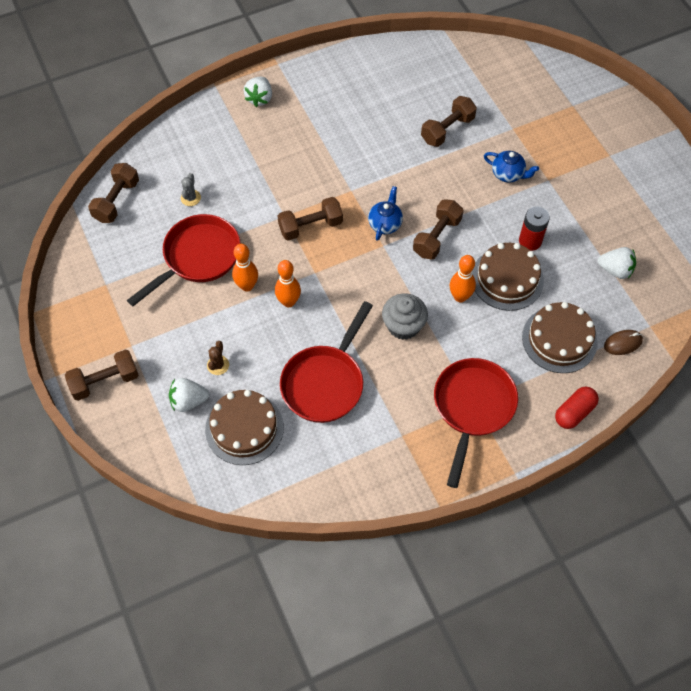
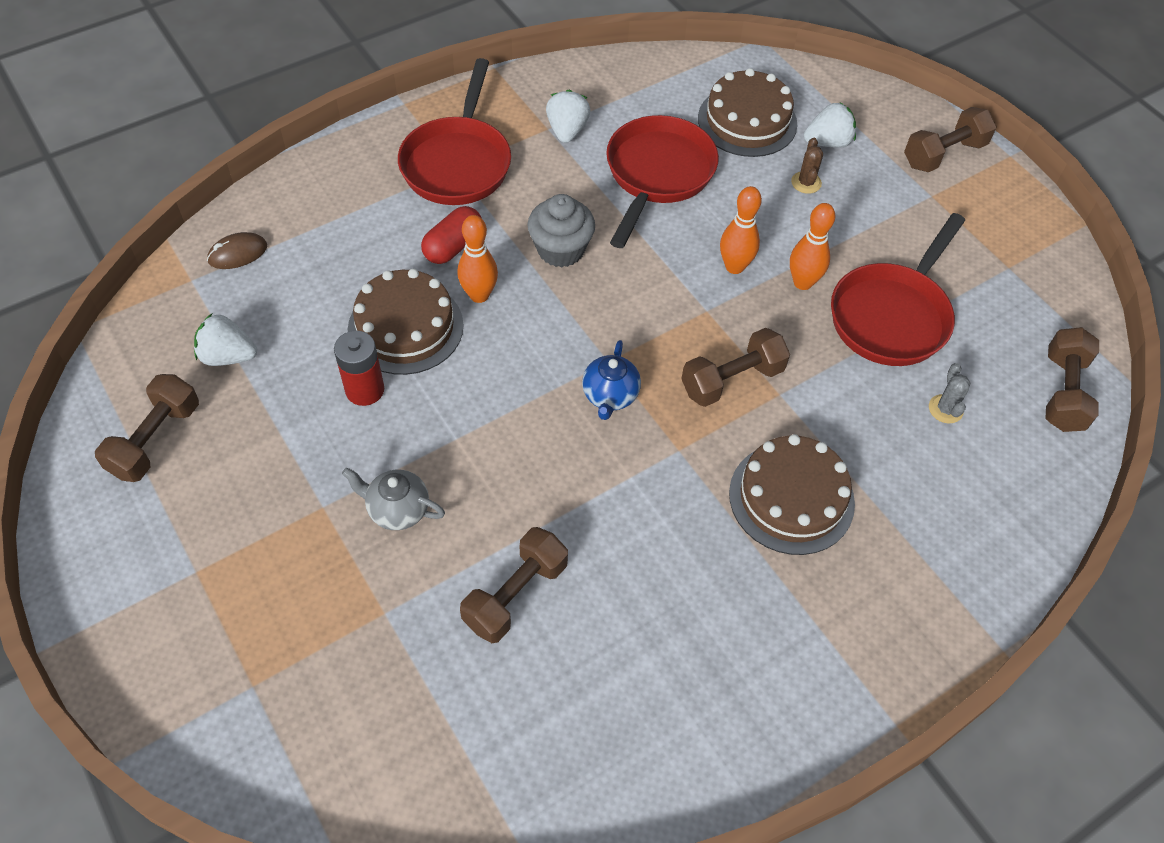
camera: 170 degrees right, 5 degrees down
white strawberry [244,77,272,107] -> white strawberry moved to [546,90,591,143]
brown dumbbell [413,199,463,259] -> brown dumbbell moved to [95,374,199,482]
blue teapot [484,151,539,182] -> grey teapot [342,467,445,530]
brown cake [522,302,598,373] -> brown cake moved to [729,434,855,555]
red capsule [555,386,599,429] -> red capsule moved to [421,206,481,264]

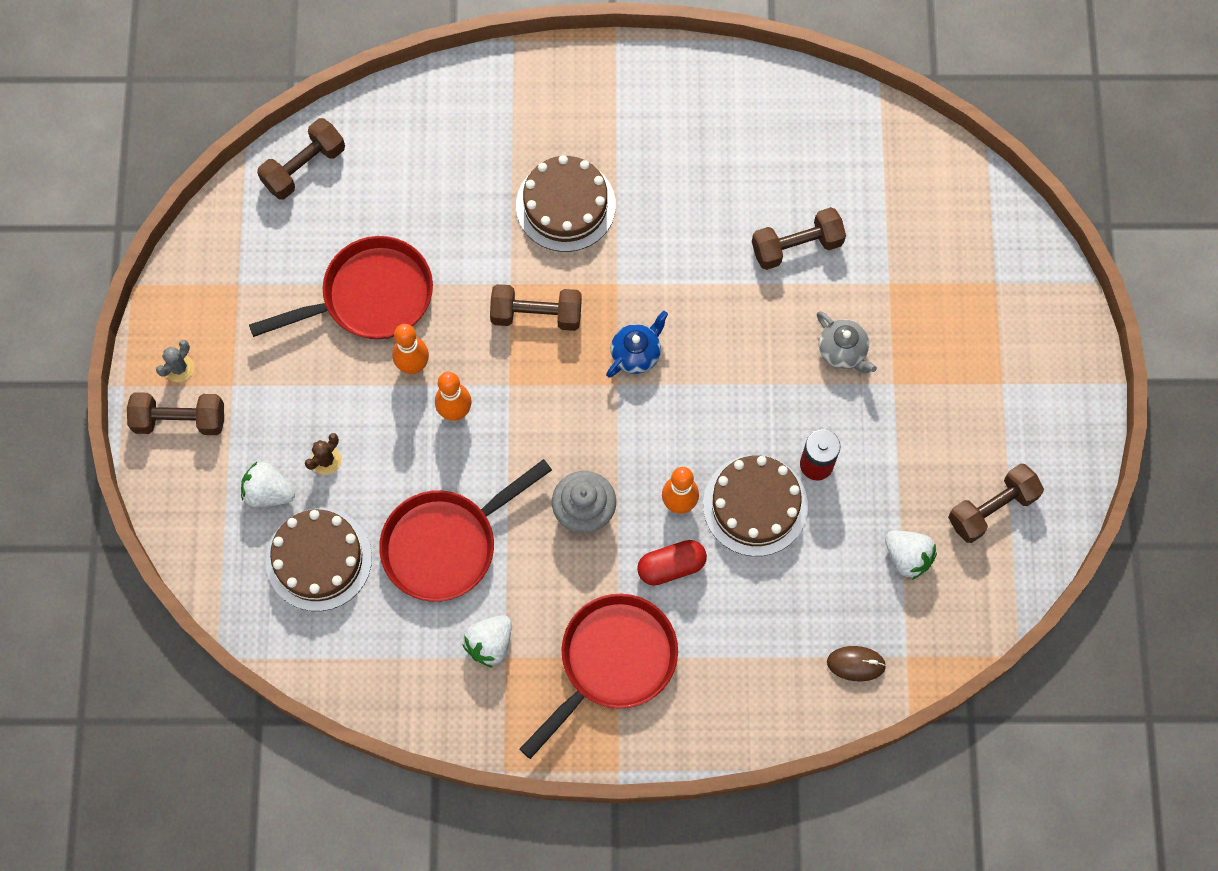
camera: 145 degrees left, 15 degrees up
grey cactus [929,363,971,424] -> grey cactus moved to [156,340,194,382]

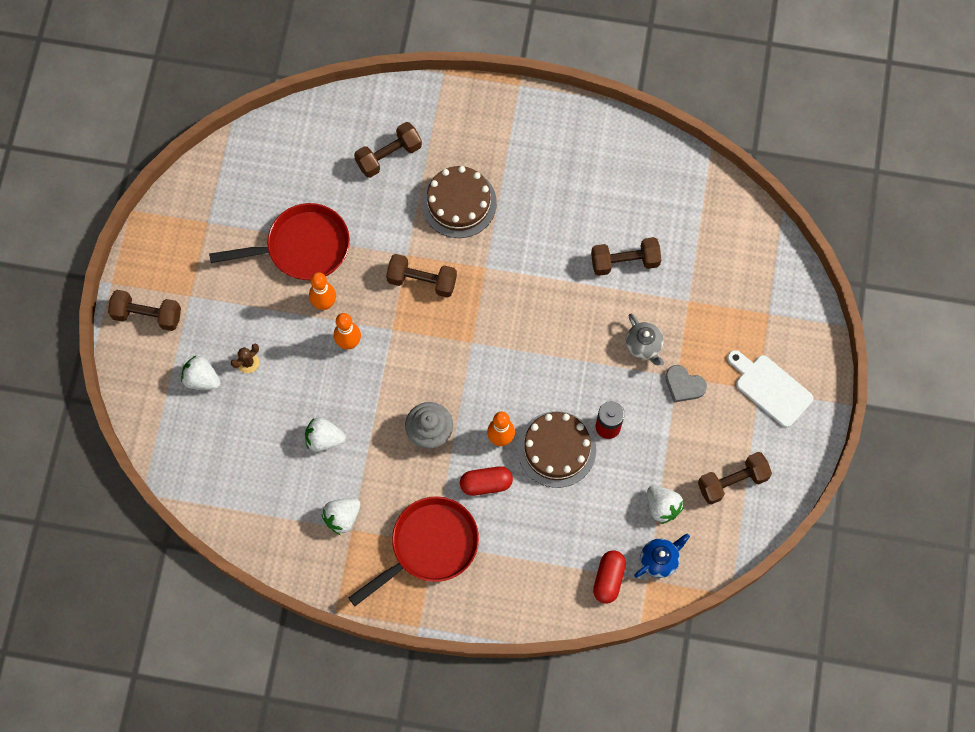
camera: 10 degrees right, 0 degrees up
grey cactus [156,340,194,382] -> none
brown dumbbell [257,118,345,200] -> brown dumbbell moved to [354,122,422,178]
brown cake [266,508,372,611] -> none
red pan [379,459,552,602] -> white strawberry [305,417,346,452]
blue teapot [606,311,668,378] -> blue teapot moved to [634,534,690,578]
brown mouse [827,646,886,681] -> red capsule [593,550,626,604]
none -> grey heart [665,365,707,402]
none -> white cutting board [727,350,813,428]

